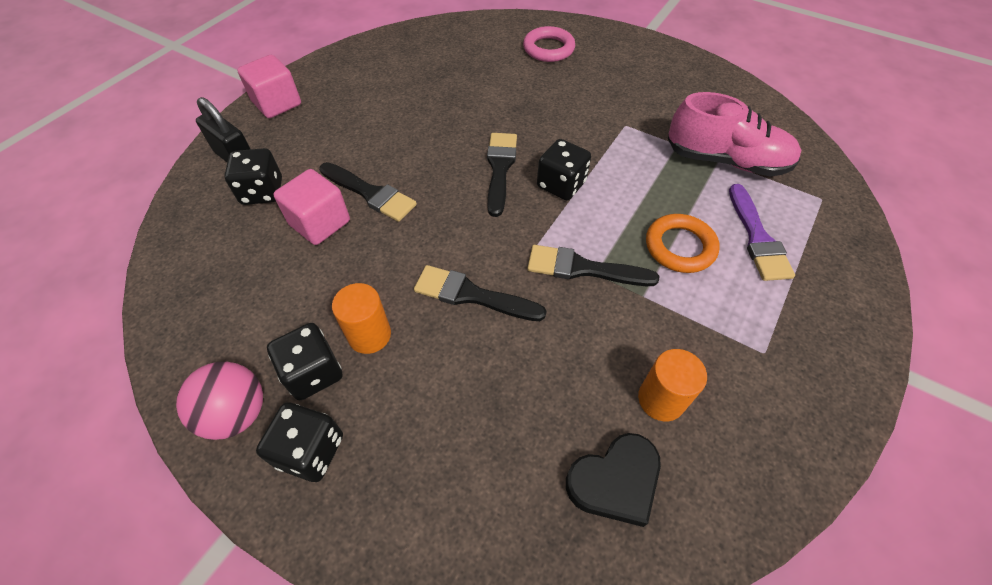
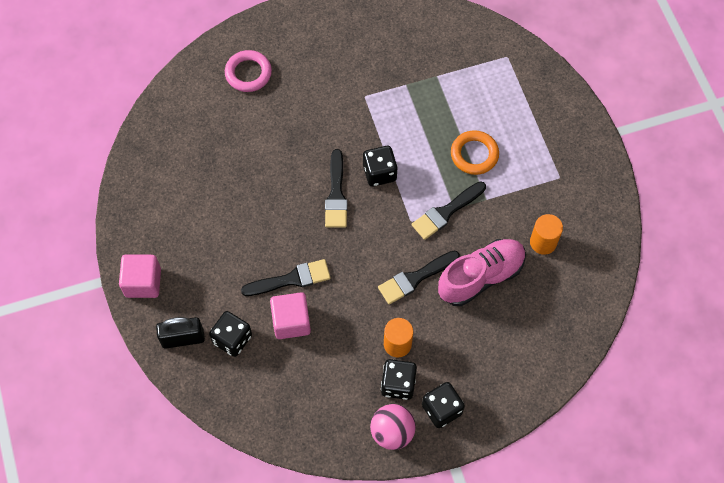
camera: 50 degrees left, 10 degrees up
black brush [487,133,517,217] -> black brush turned 135 degrees counterclockwise [325,149,348,228]
black heart [566,433,661,527] -> none
pink shoe [668,92,801,176] -> pink shoe moved to [438,239,526,306]
purple brush [729,184,795,281] -> none

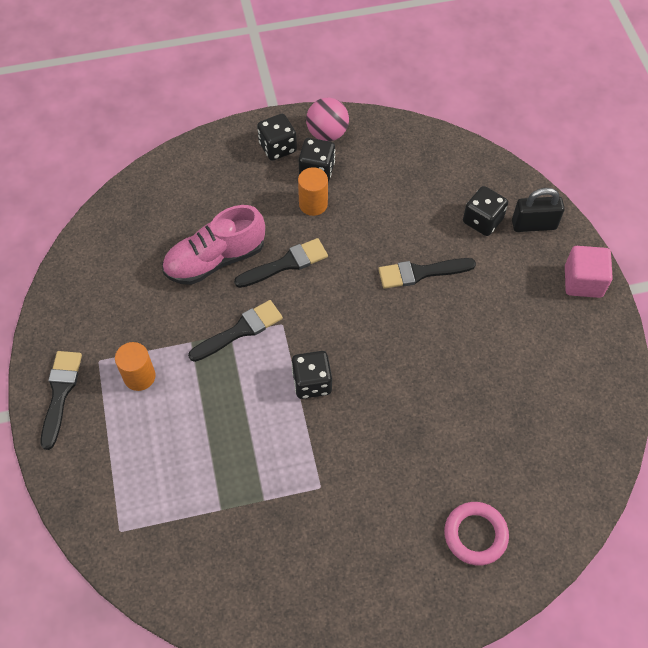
camera: 175 degrees left, 5 degrees down
pink cube [270,292,311,339] -> none
black brush [325,149,348,228] -> black brush moved to [41,351,82,450]
orange ring [451,130,499,175] -> none
orange cylinder [530,214,563,255] -> orange cylinder moved to [115,342,156,391]

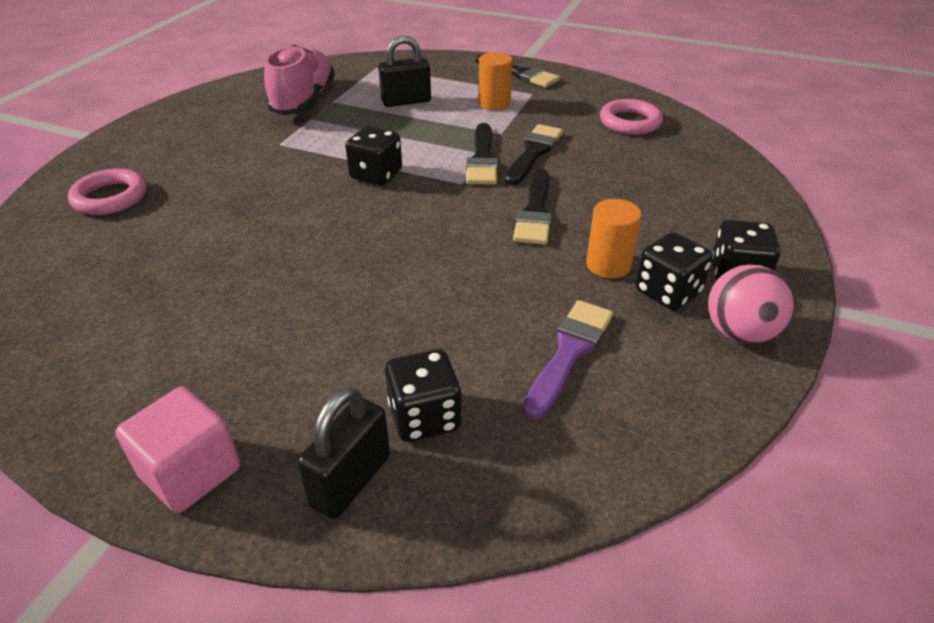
camera: 125 degrees right, 20 degrees down
pink shoe [162,205,265,285] -> pink shoe moved to [264,45,335,115]
black brush [378,258,476,289] -> black brush moved to [504,124,563,185]
none -> black padlock [378,36,431,107]
none -> purple brush [523,300,613,420]
none -> pink ring [600,99,663,135]

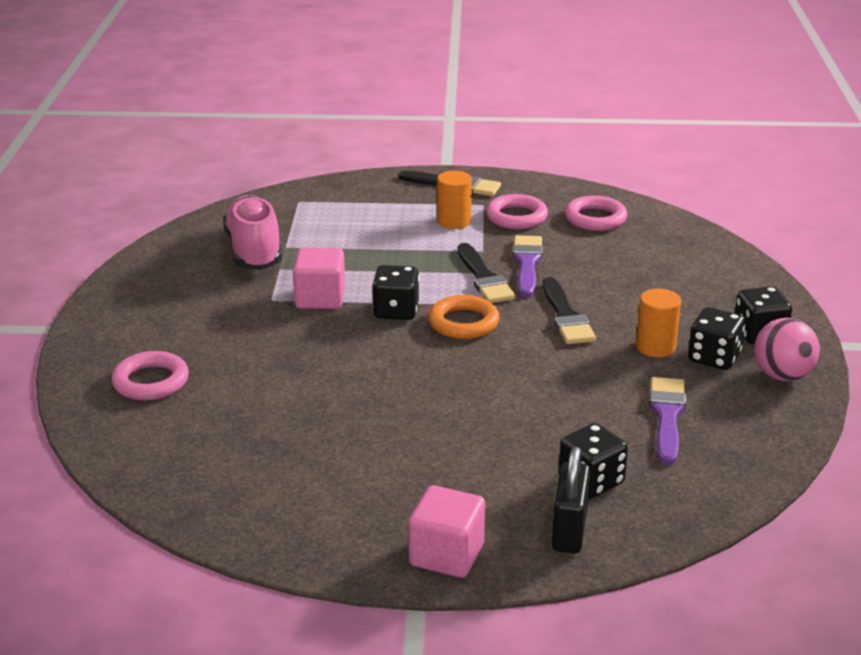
camera: 20 degrees left, 10 degrees down
black padlock [378,36,431,107] -> none
black brush [504,124,563,185] -> purple brush [513,235,543,297]
none -> pink cube [293,248,345,309]
none -> orange ring [428,295,500,339]
none -> pink ring [486,194,548,229]

